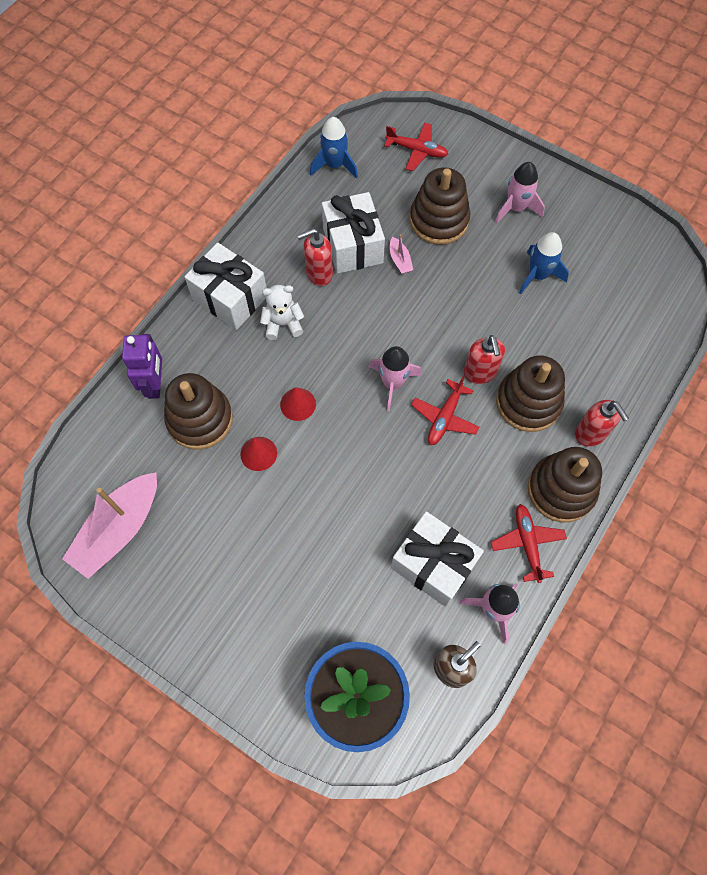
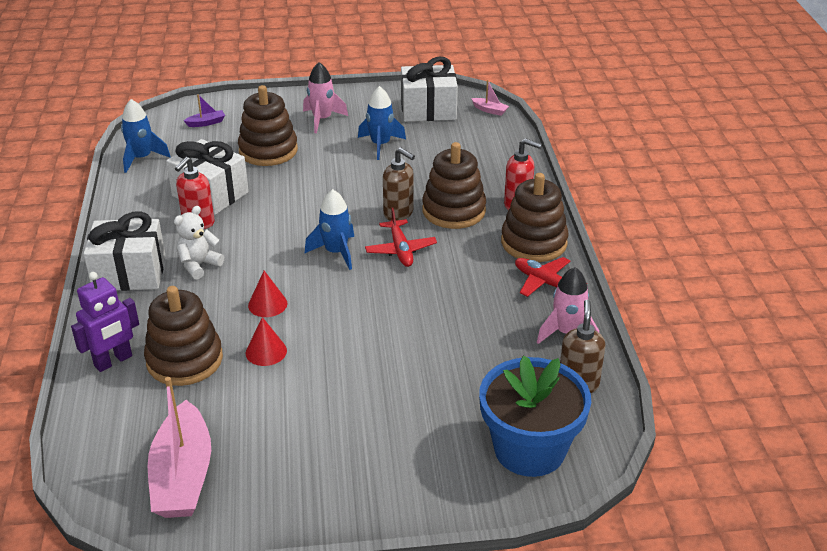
camera: 40 degrees left, 30 degrees down
purple robot [122,334,162,399] -> purple robot turned 90 degrees clockwise [71,272,139,372]
pink rocket [369,346,422,412] -> blue rocket [305,189,354,270]
red plane [384,123,448,171] -> purple boat [184,94,225,127]
pink boat [390,234,413,274] -> pink boat moved to [471,80,509,116]
white gift [391,511,484,607] -> white gift moved to [401,57,458,122]
red soap dispenser [464,335,505,384] -> brown soap dispenser [383,147,415,221]

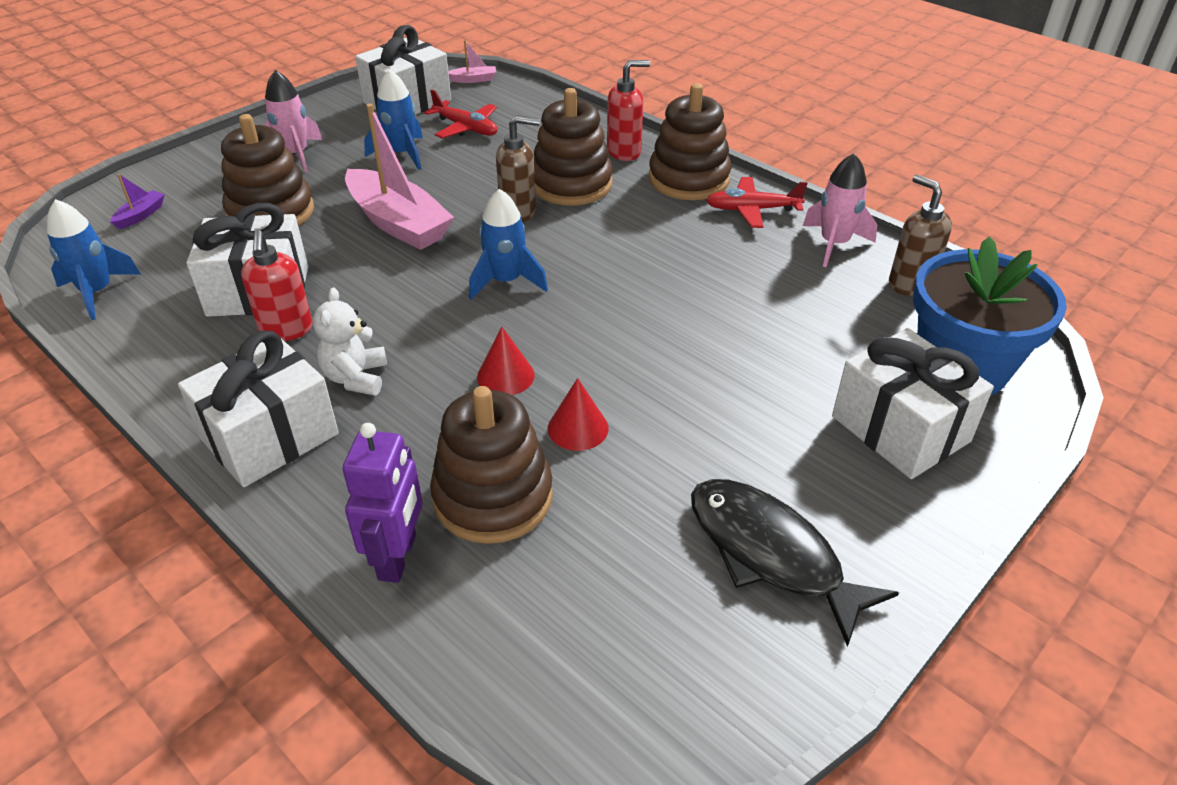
camera: 40 degrees left, 5 degrees up
pink boat [148,377,211,518] -> pink boat moved to [345,104,454,250]
red plane [365,208,437,267] -> red plane moved to [424,89,497,138]
none -> black fish [691,479,899,647]
none -> white gift [832,328,994,479]

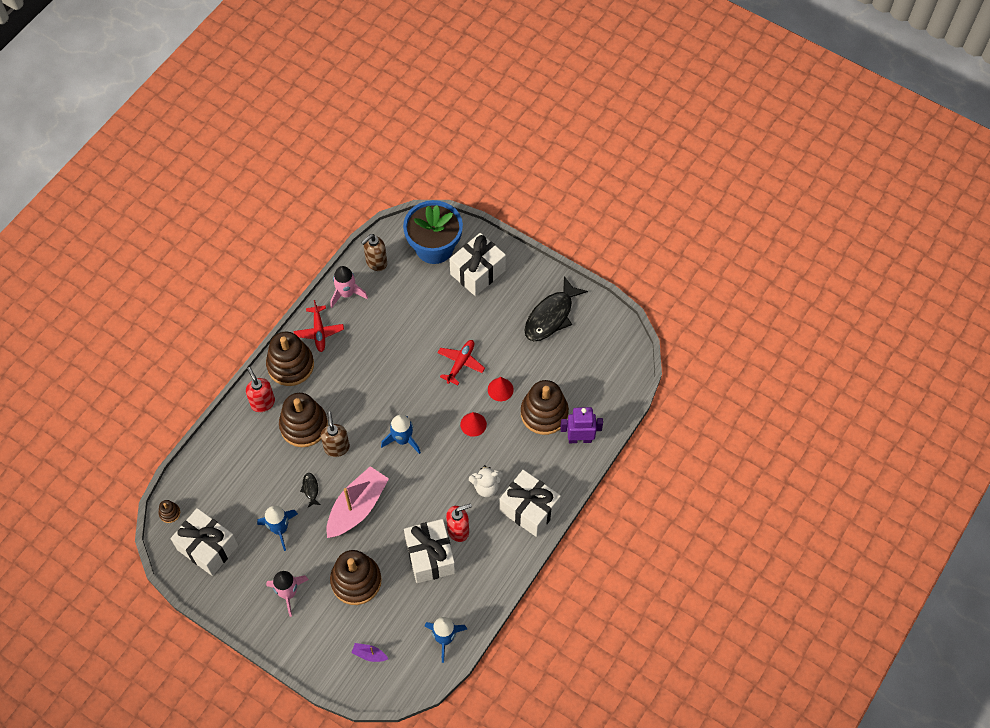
camera: 100 degrees left, 20 degrees up
red plane [424,89,497,138] -> red plane moved to [437,340,485,385]
pink boat [448,40,496,83] -> brown stacking toy [159,500,180,523]
none -> black fish [300,473,320,508]

